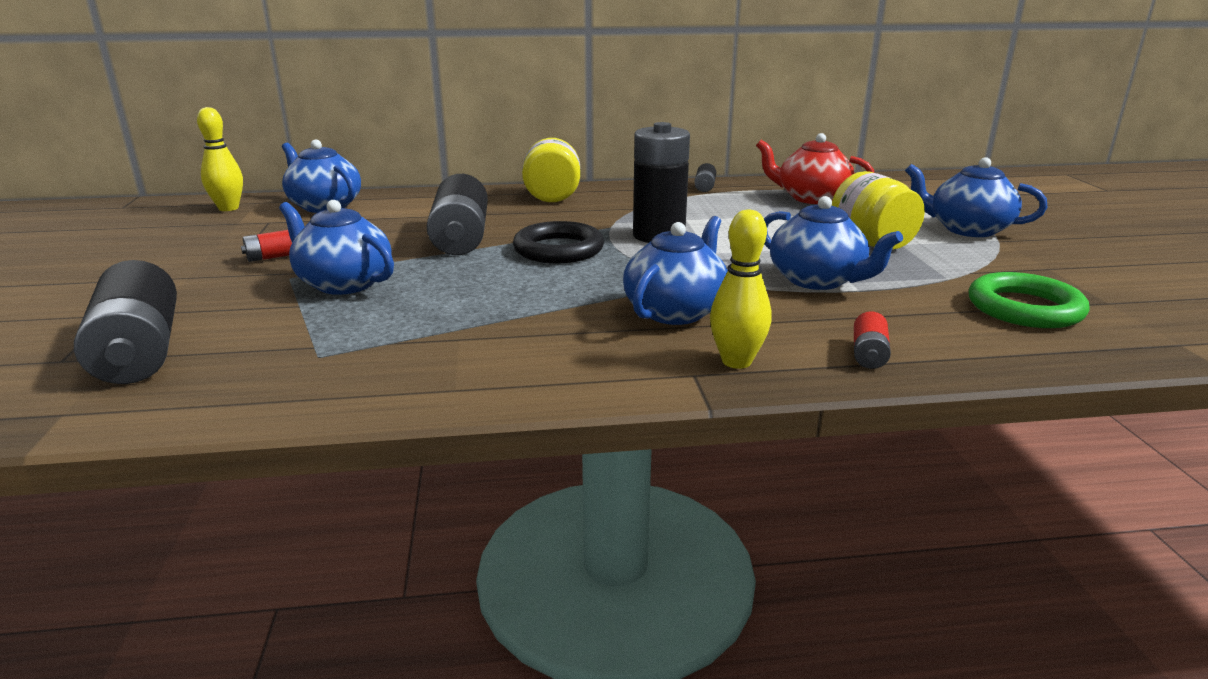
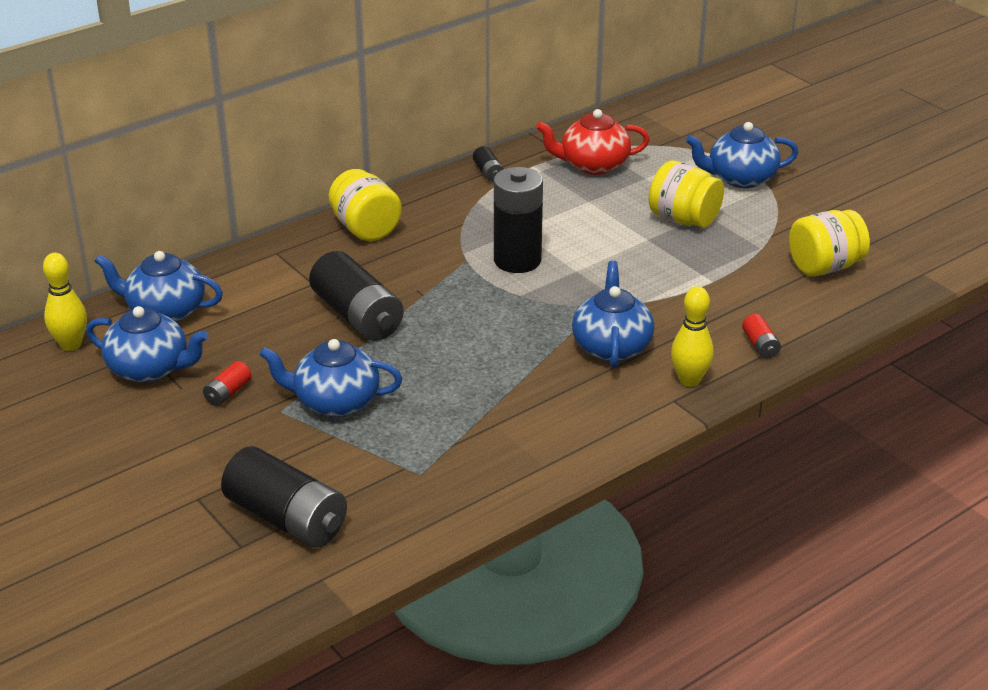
camera: 30 degrees left, 10 degrees up
black ring [513,221,604,263] -> none
blue teapot [764,196,903,290] -> blue teapot moved to [86,306,208,383]
green ring [969,272,1089,328] -> yellow jar [789,210,870,277]

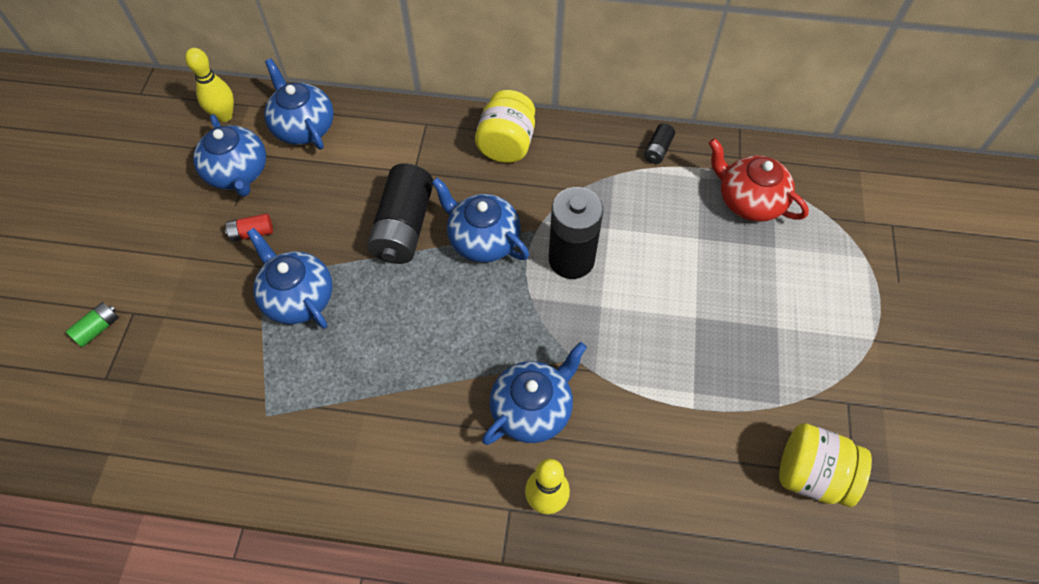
camera: 45 degrees right, 25 degrees up
black battery [221,446,347,548] -> none
yellow jar [649,160,724,228] -> none
blue teapot [686,122,799,188] -> blue teapot moved to [431,177,529,263]
red battery [742,314,781,358] -> none
none -> green battery [65,302,119,347]

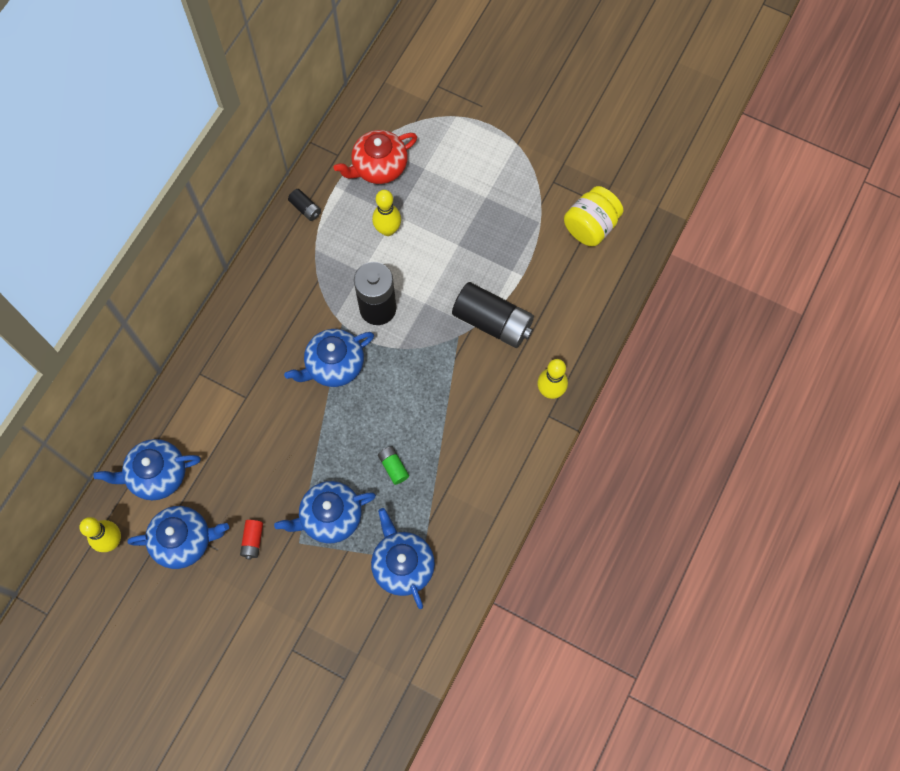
camera: 70 degrees left, 10 degrees up
green battery [65,302,119,347] -> green battery moved to [378,447,409,485]
black battery [367,163,433,264] -> black battery moved to [452,282,534,348]
yellow jar [475,90,535,163] -> none
blue teapot [482,342,587,445] -> blue teapot moved to [371,508,435,609]
none -> yellow bowling pin [372,190,401,236]

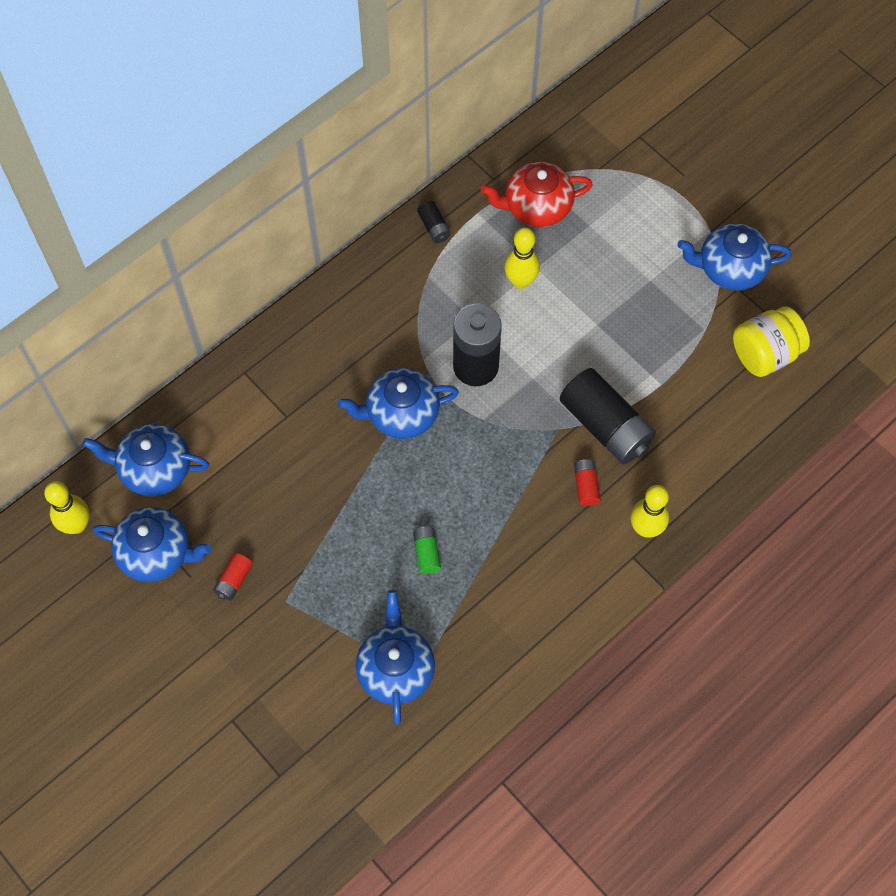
camera: 20 degrees right, 5 degrees down
blue teapot [274,481,376,543] -> blue teapot moved to [677,224,791,290]
none -> red battery [574,459,601,506]

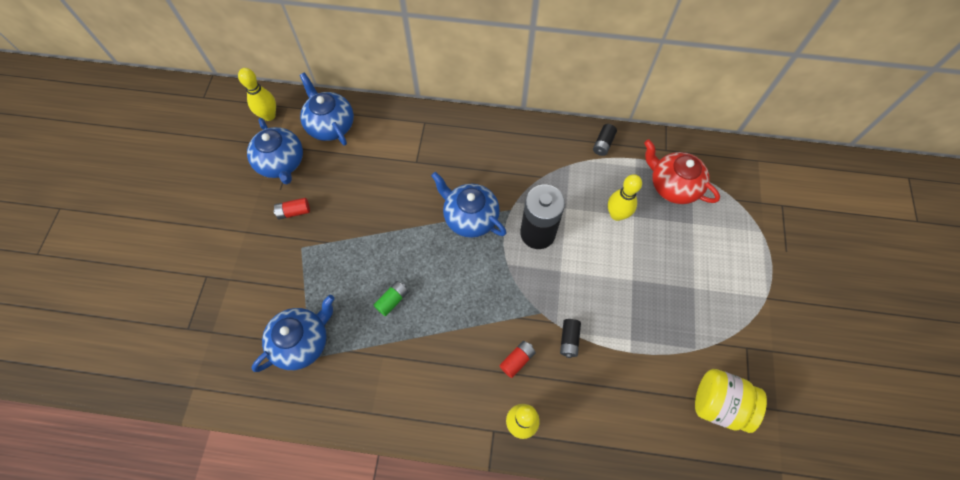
camera: 50 degrees right, 0 degrees up
black battery [560,368,656,464] -> black battery [560,319,581,358], size x0.45
blue teapot [677,224,791,290] -> none

